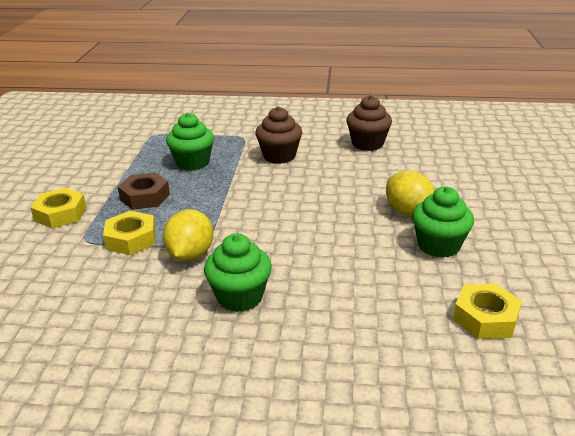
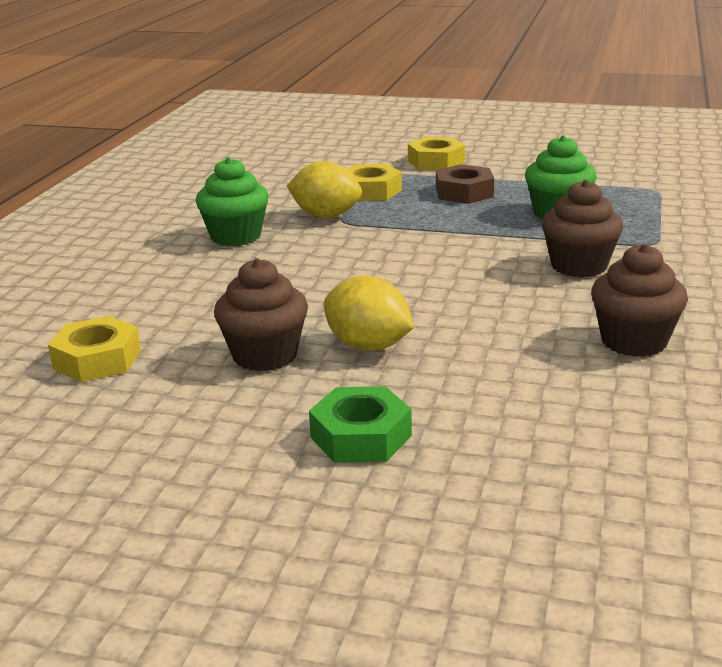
camera: 100 degrees right, 5 degrees down
yellow lemon [386,170,435,216] -> yellow lemon turned 60 degrees clockwise [324,276,414,351]
green cupcake [412,187,474,258] -> brown cupcake [214,258,308,371]
none -> green nut [309,386,412,463]

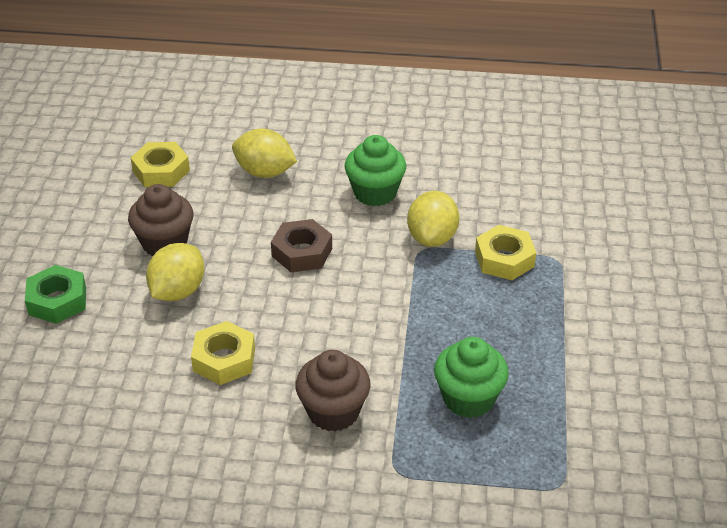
camera: 80 degrees right, 15 degrees up
yellow nut [408,137,465,170] -> yellow nut moved to [191,321,255,385]
brown nut [436,164,494,204] -> brown nut moved to [271,219,332,272]
brown cupcake [591,244,688,357] -> none
none -> yellow lemon [232,128,297,178]

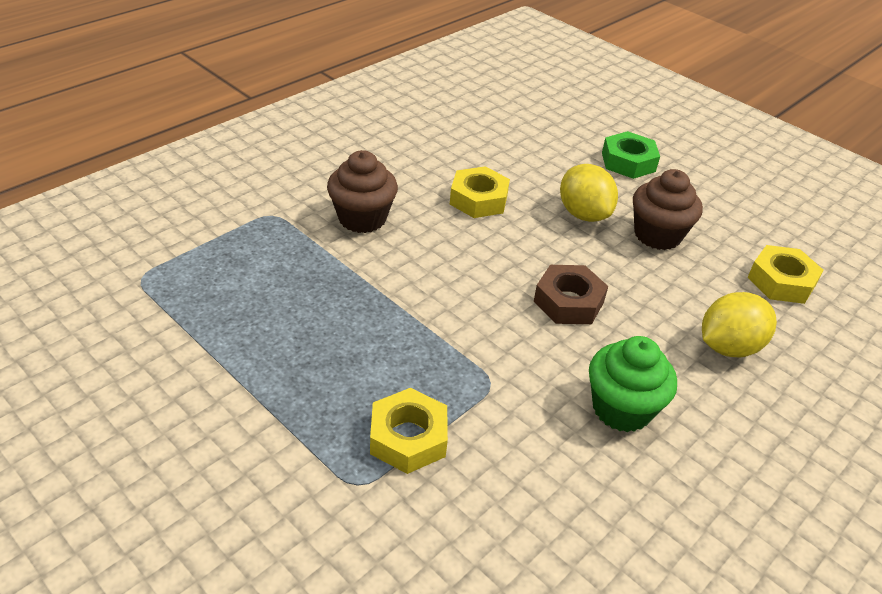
camera: 125 degrees right, 0 degrees up
yellow lemon [407,191,459,247] -> none
green cupcake [434,337,509,418] -> none

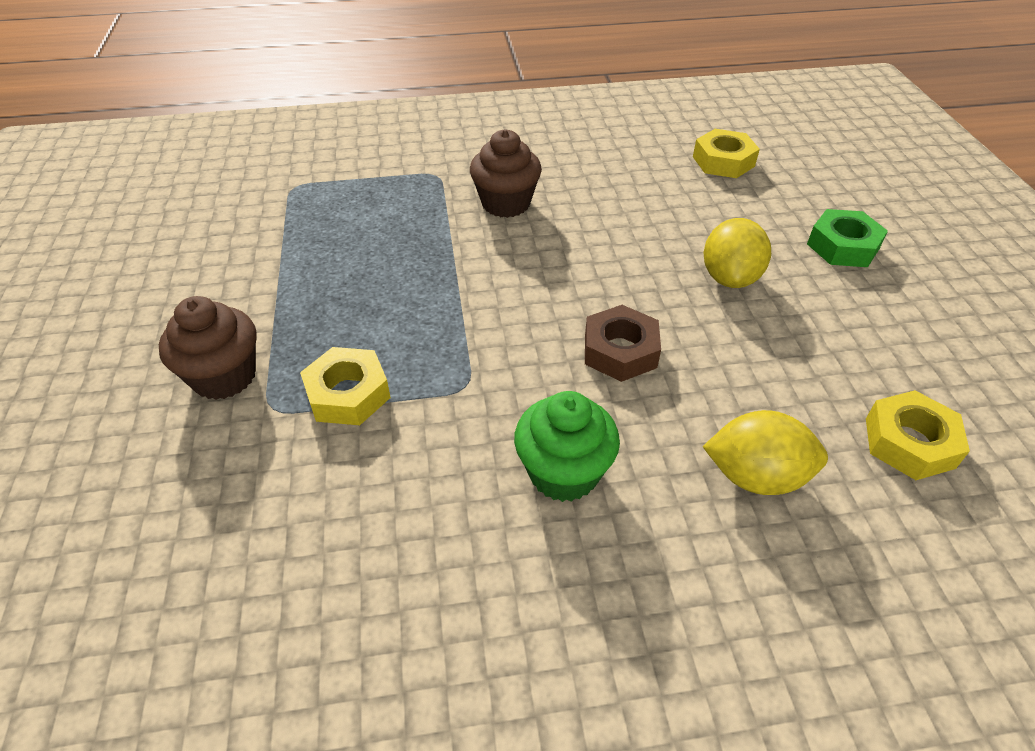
camera: 40 degrees right, 5 degrees up
yellow nut [450,166,510,218] -> yellow nut moved to [693,129,760,178]
brown cupcake [633,169,703,250] -> brown cupcake moved to [159,296,257,400]

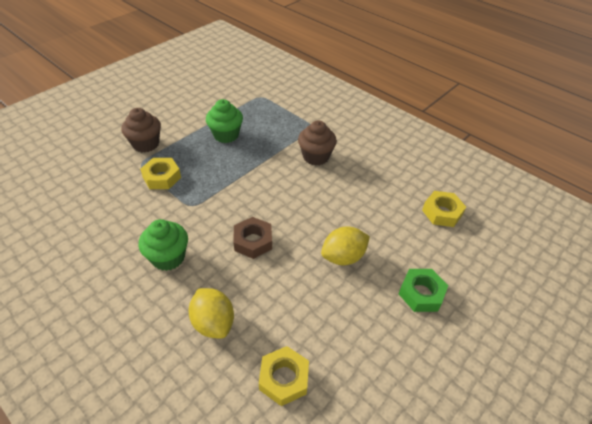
camera: 50 degrees right, 0 degrees up
none -> green cupcake [206,99,243,143]

